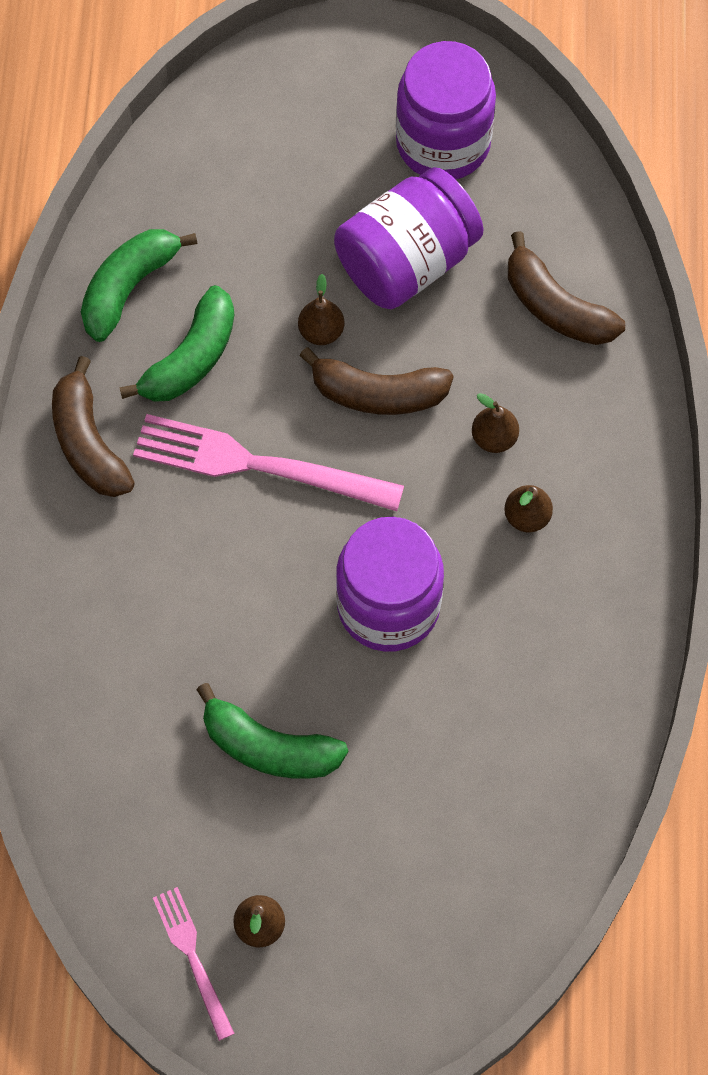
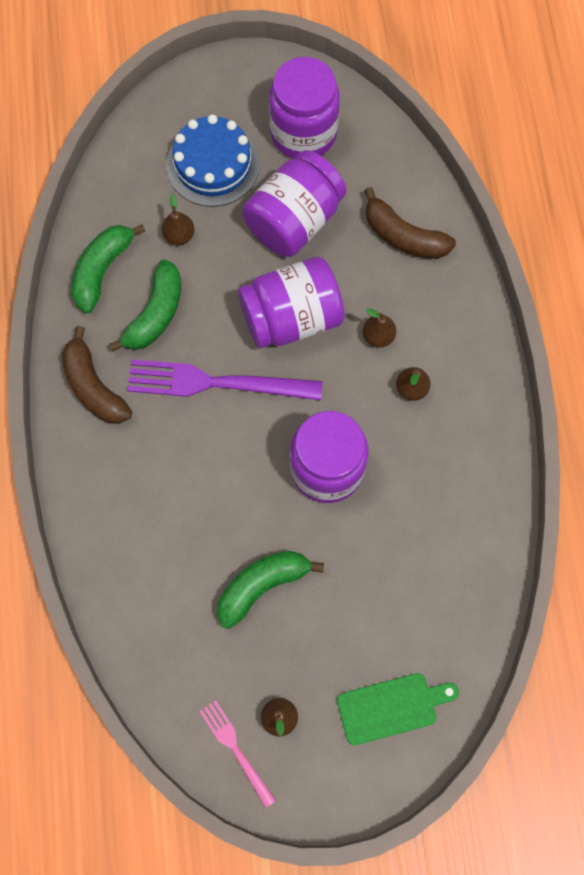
camera: 10 degrees left, 5 degrees up
pink fork [133,414,404,511] -> purple fork [127,359,322,400]
green banana [196,683,348,779] -> green banana turned 135 degrees clockwise [217,551,324,629]
brown pear [298,274,345,345] -> brown pear moved to [162,194,195,245]
brown banana [300,347,454,415] -> purple jar [238,257,345,349]
none -> blue cake [166,114,260,207]
none -> green cutting board [337,673,459,745]

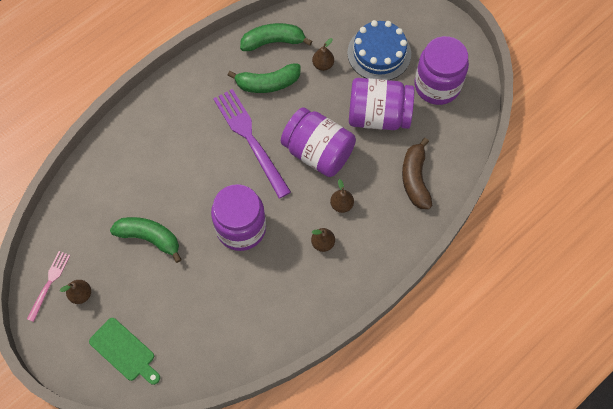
camera: 55 degrees right, 5 degrees down
brown banana [62,326,132,424] -> none

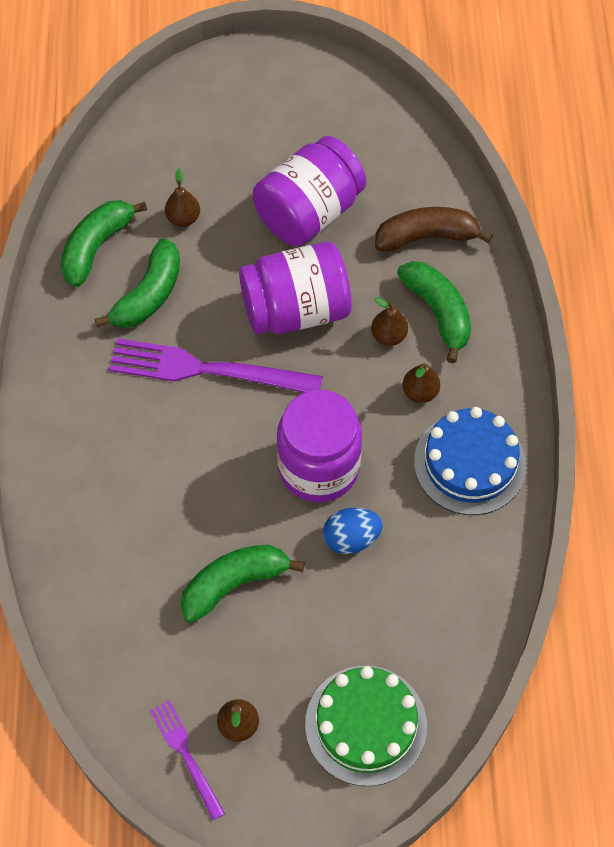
camera: 50 degrees left, 5 degrees down
pink fork [27,251,71,322] -> purple fork [150,700,225,820]
green cutting board [89,318,160,385] -> green cake [305,666,427,786]
blue cake [347,20,411,80] -> blue cake moved to [414,407,526,515]
brown banana [402,138,432,209] -> brown banana turned 135 degrees clockwise [375,207,492,251]
purple jar [414,36,469,105] -> none
none -> blue egg [323,508,383,554]
none -> green banana [397,261,471,363]

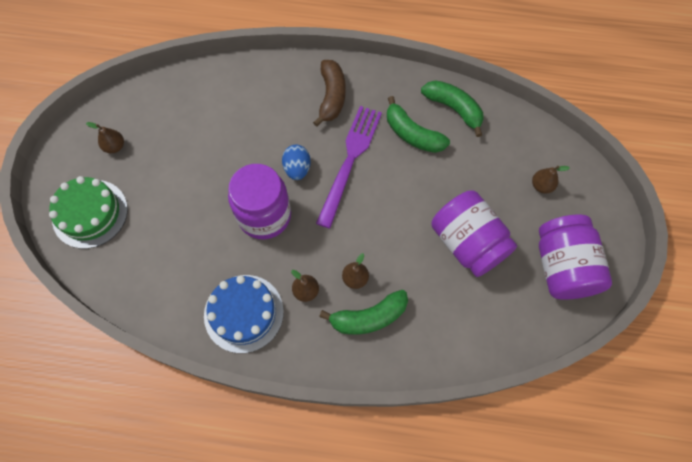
camera: 100 degrees right, 5 degrees up
purple fork [150,700,225,820] -> none
brown pear [165,168,200,227] -> brown pear moved to [532,166,570,194]
green banana [181,545,305,623] -> none
purple jar [239,242,352,334] -> purple jar moved to [539,215,612,300]
blue egg [323,508,383,554] -> blue egg moved to [282,144,311,180]
brown banana [375,207,492,251] -> brown banana moved to [313,60,346,127]

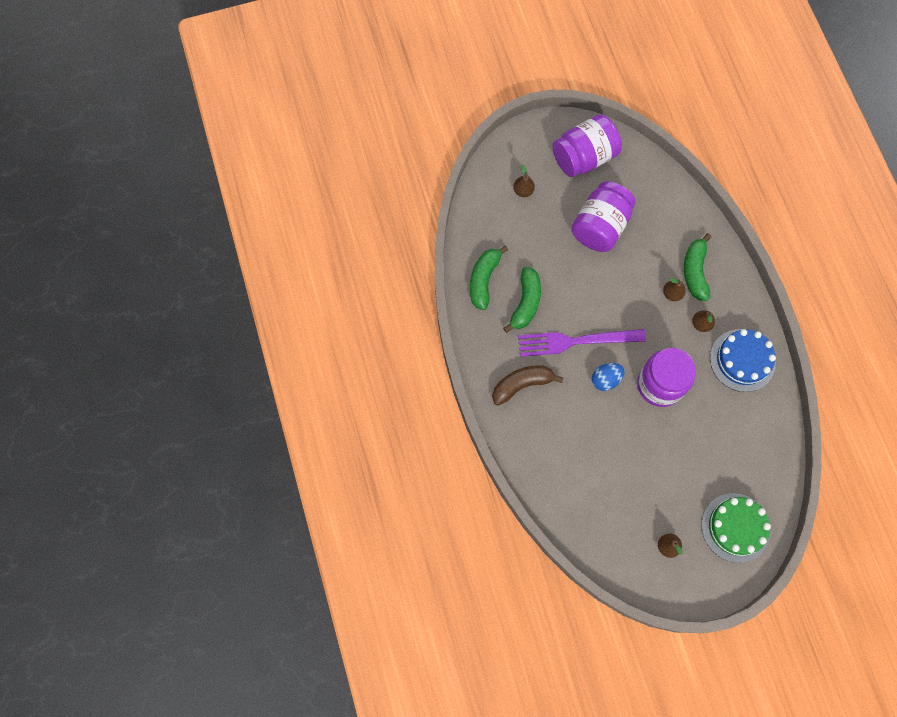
camera: 115 degrees left, 5 degrees up
green banana [319,290,408,335] -> green banana turned 135 degrees counterclockwise [684,233,711,301]

